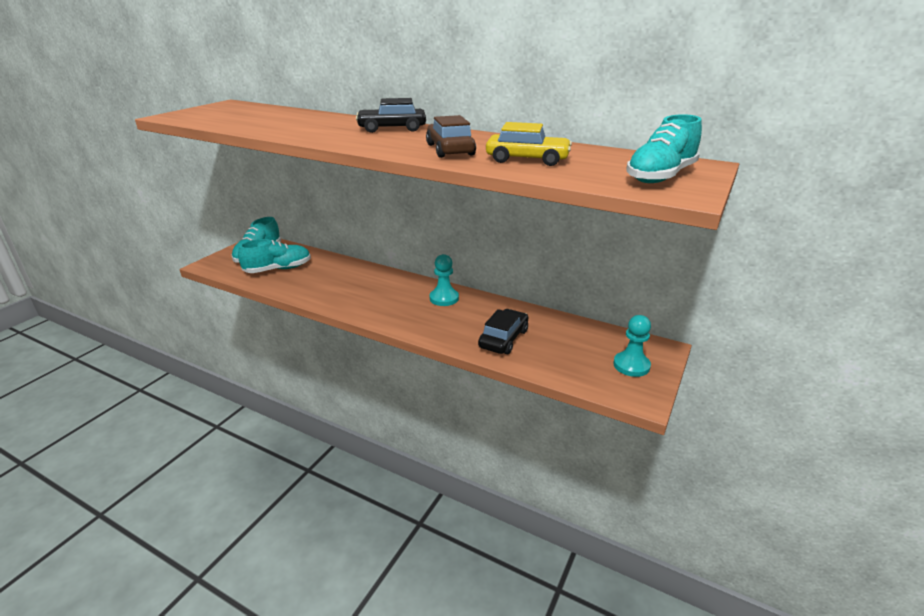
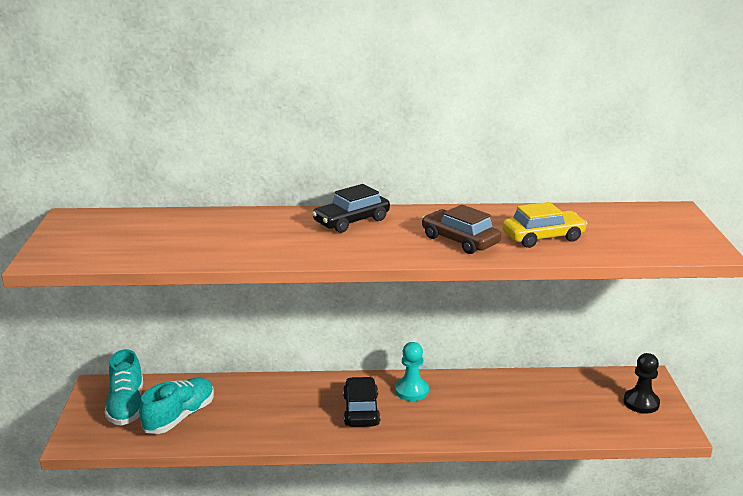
camera: 30 degrees left, 5 degrees down
black car [478,309,528,354] -> black car moved to [343,377,380,427]
turquoise pawn [613,315,651,377] -> black pawn [624,353,660,414]
turquoise shoe [626,114,702,183] -> none

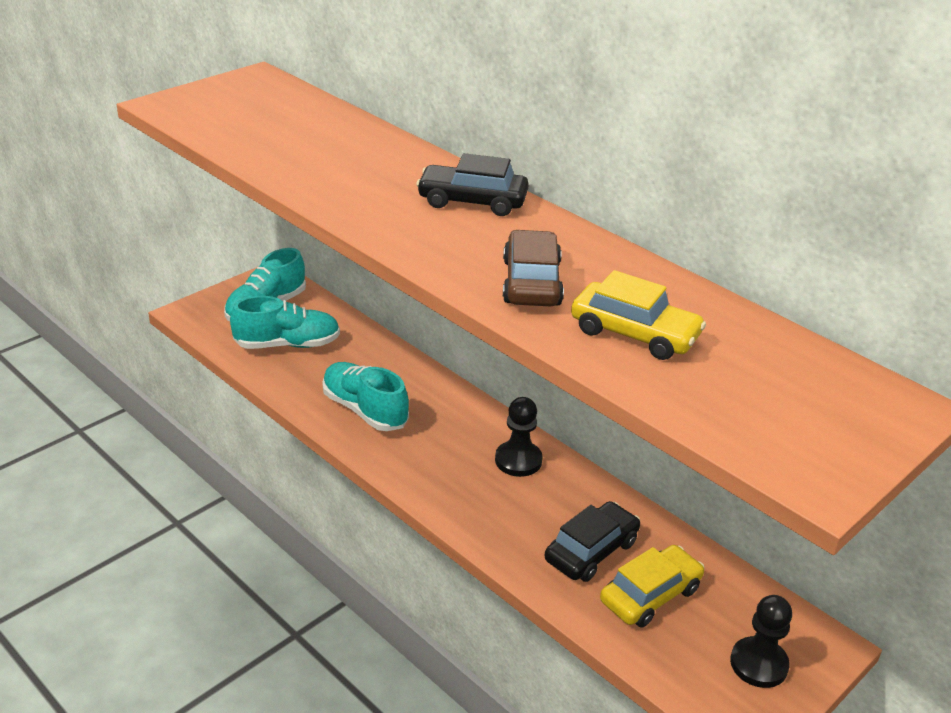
camera: 45 degrees right, 10 degrees up
black car [343,377,380,427] -> black car moved to [544,501,640,582]
turquoise pawn [395,342,429,401] -> black pawn [495,397,543,477]
none -> turquoise shoe [322,362,409,431]
none -> yellow car [600,545,704,627]

